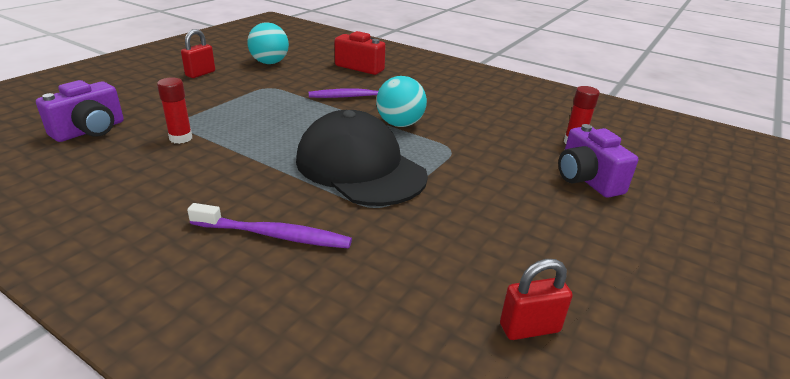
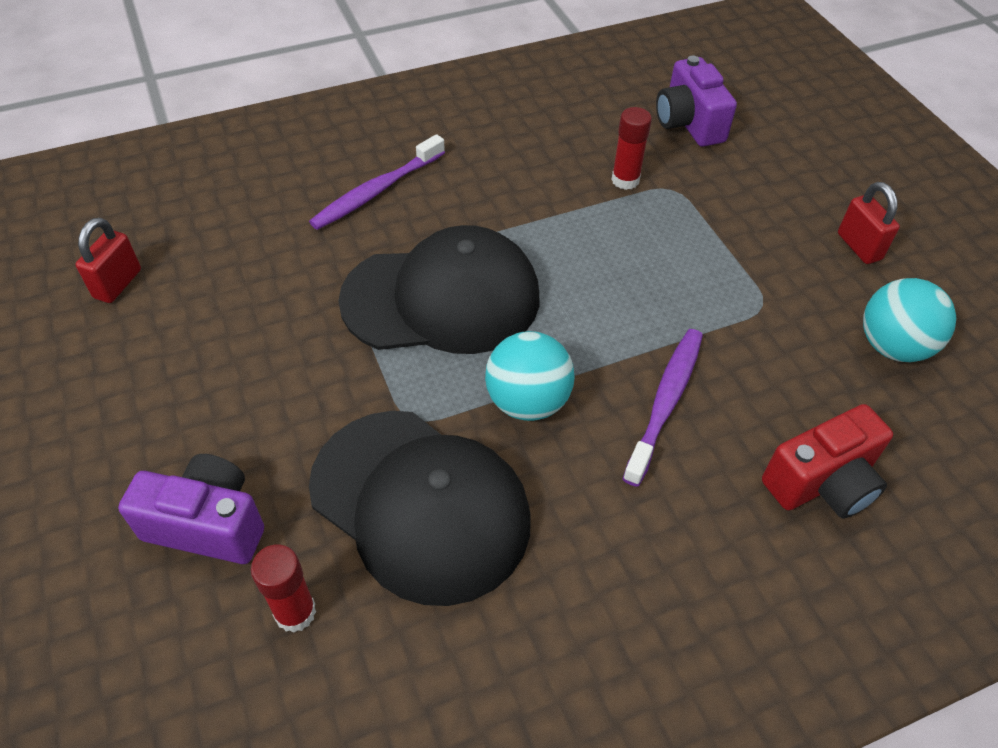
camera: 125 degrees right, 20 degrees up
none -> black cap [309,411,531,606]

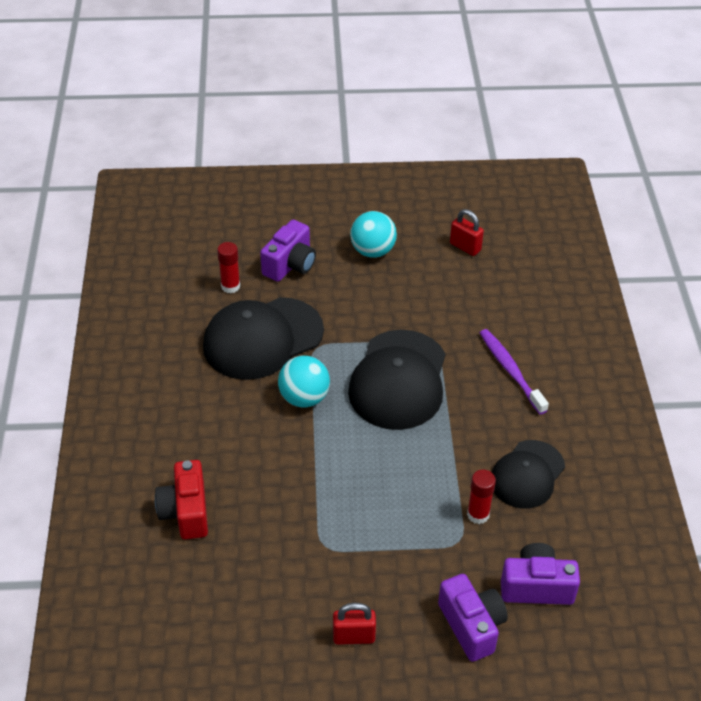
camera: 110 degrees right, 5 degrees down
purple toothbrush [623,329,703,487] -> none
turquoise ball [863,278,956,362] -> turquoise ball moved to [350,211,397,258]
none -> purple camera [438,574,508,662]
none -> black cap [492,440,565,509]

